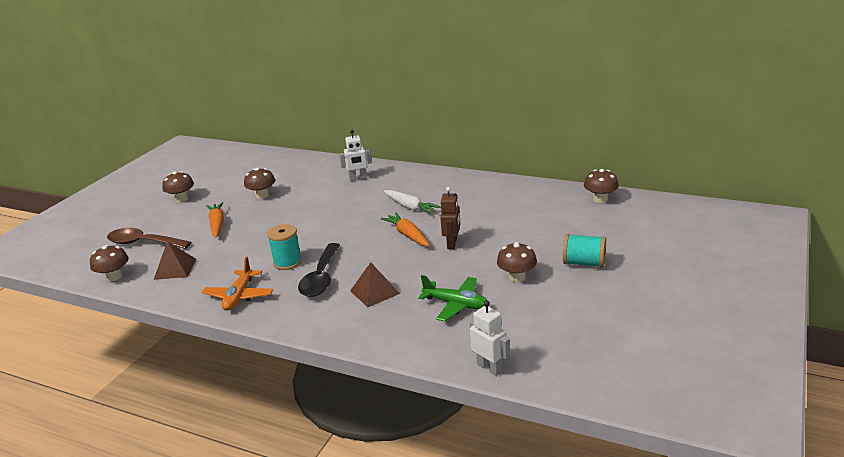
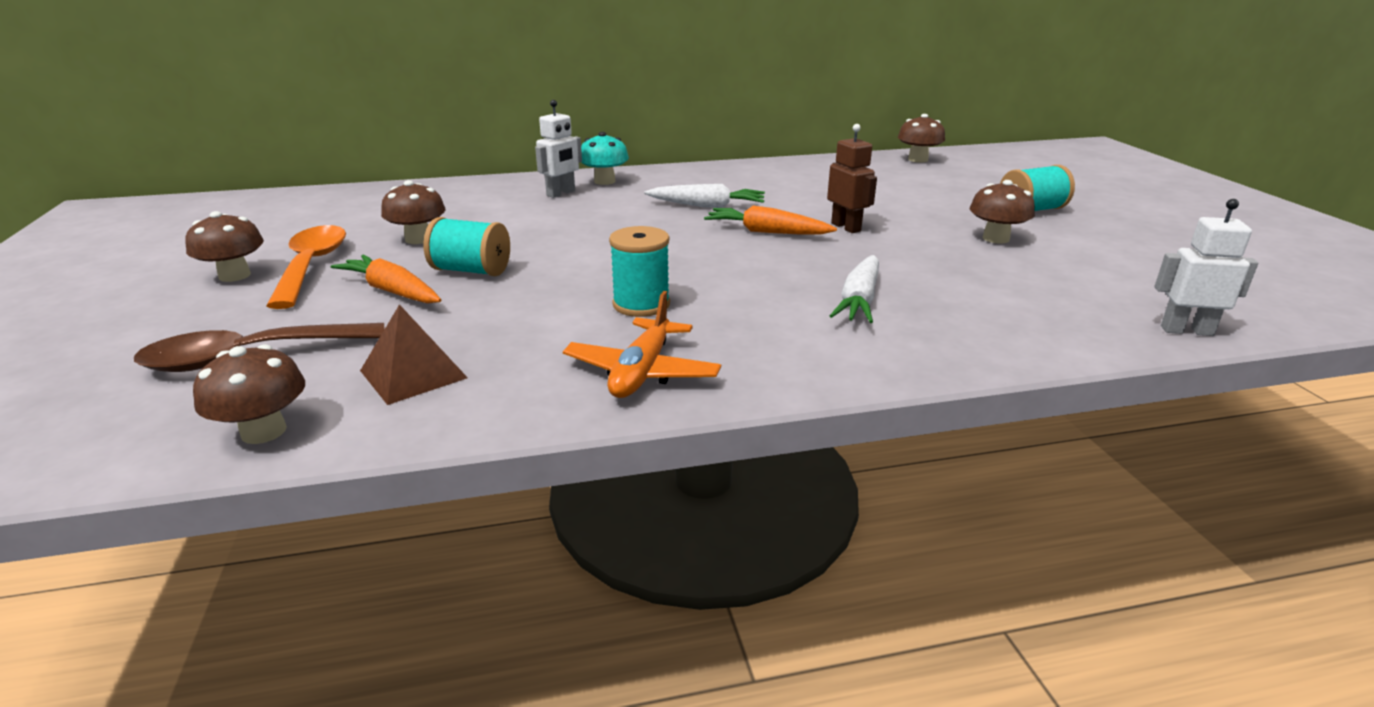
camera: 40 degrees left, 0 degrees up
orange plane [202,257,273,311] -> orange plane turned 45 degrees clockwise [563,291,721,398]
black spoon [298,243,340,297] -> none
brown pyramid [350,262,400,307] -> white carrot [830,255,879,323]
green plane [418,275,487,322] -> none
none -> orange spoon [266,225,346,309]
none -> turquoise spool [423,217,510,276]
none -> turquoise mushroom [581,132,629,185]

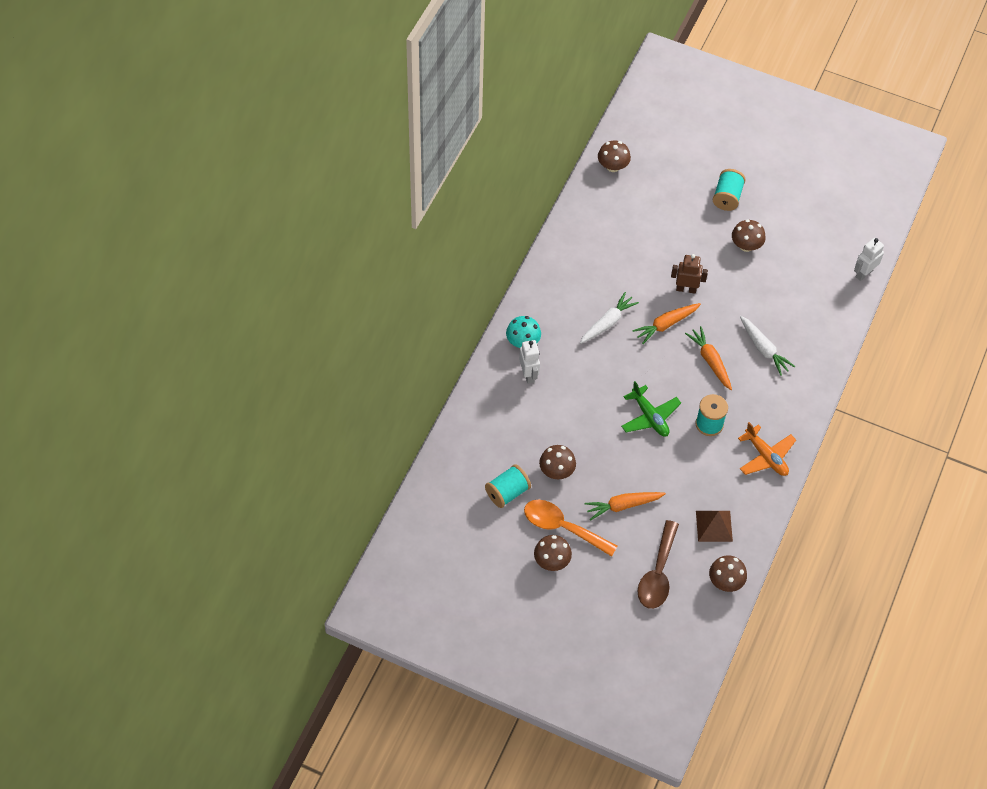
camera: 55 degrees left, 30 degrees up
turquoise spool [423,217,510,276] -> turquoise spool moved to [485,464,531,508]
none -> green plane [621,381,681,437]
none -> orange carrot [685,326,732,390]

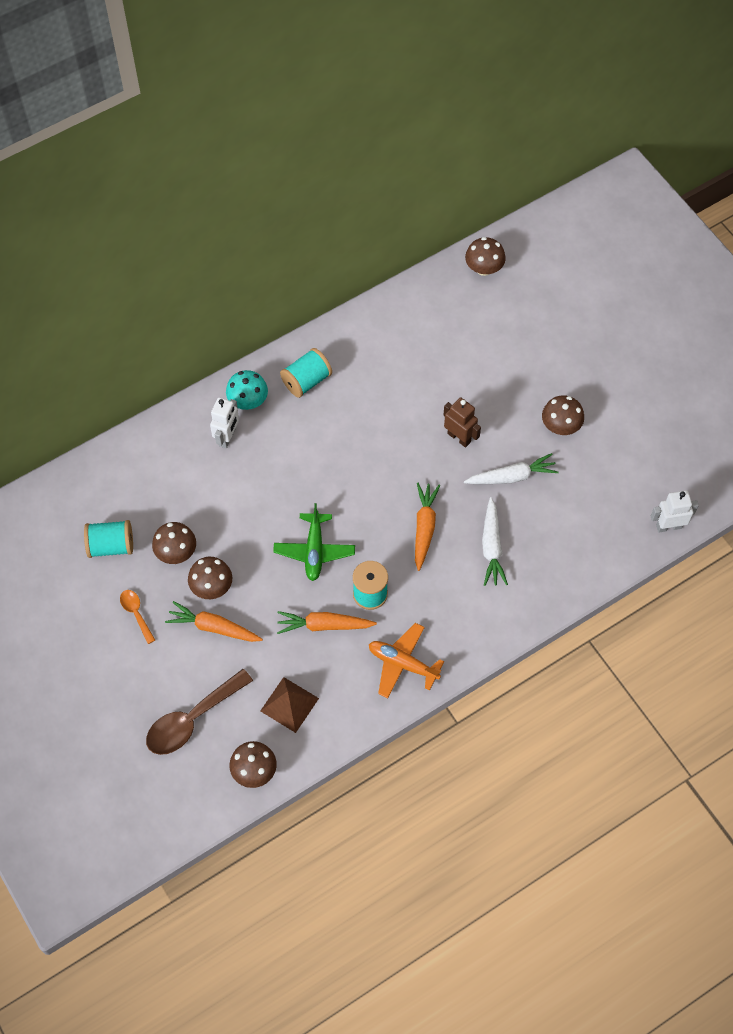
camera: 35 degrees right, 5 degrees up
orange spoon [524,500,617,557] -> orange spoon [120,590,155,644], size x0.51
brown mushroom [534,535,572,571] -> brown mushroom moved to [188,557,232,599]
white carrot [580,292,639,344] -> white carrot moved to [464,453,559,484]
orange carrot [632,303,701,344] -> orange carrot moved to [277,611,377,634]
turquoise spool [713,169,746,211] -> turquoise spool moved to [280,348,332,398]
orange plane [738,422,796,476] -> orange plane turned 120 degrees clockwise [369,623,444,698]

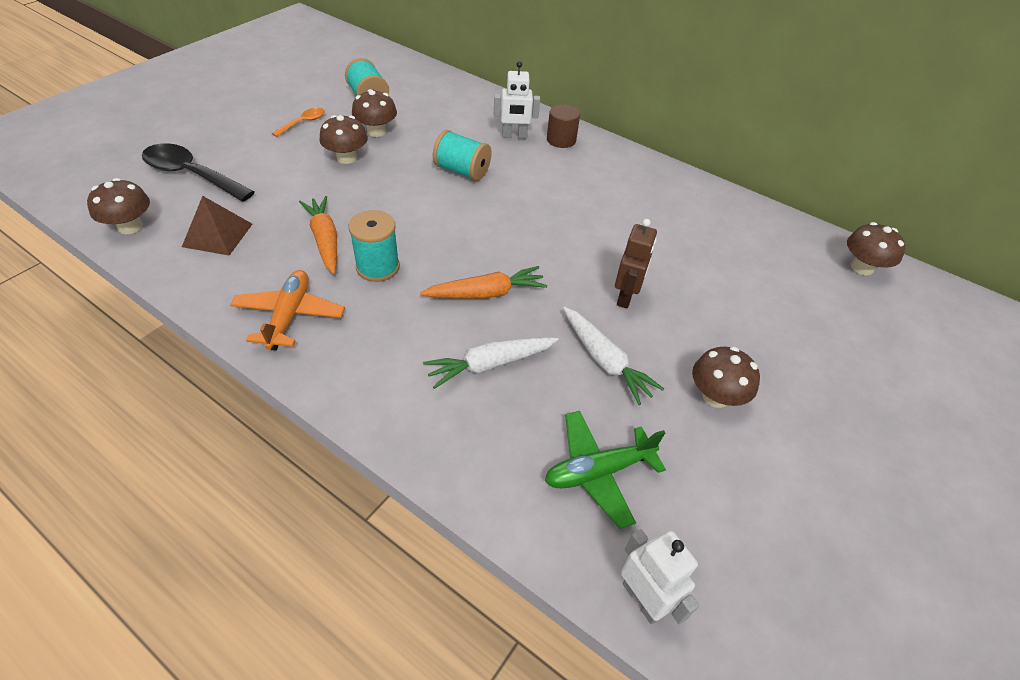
camera: 65 degrees right, 15 degrees down
brown spoon [146,669,253,755] -> black spoon [142,143,255,202]
orange carrot [165,601,263,642] -> none
turquoise mushroom [226,370,268,410] -> brown cylinder [547,104,580,148]
green plane [273,503,355,581] -> green plane moved to [545,411,666,529]
turquoise spool [280,348,332,398] -> turquoise spool moved to [433,130,492,181]

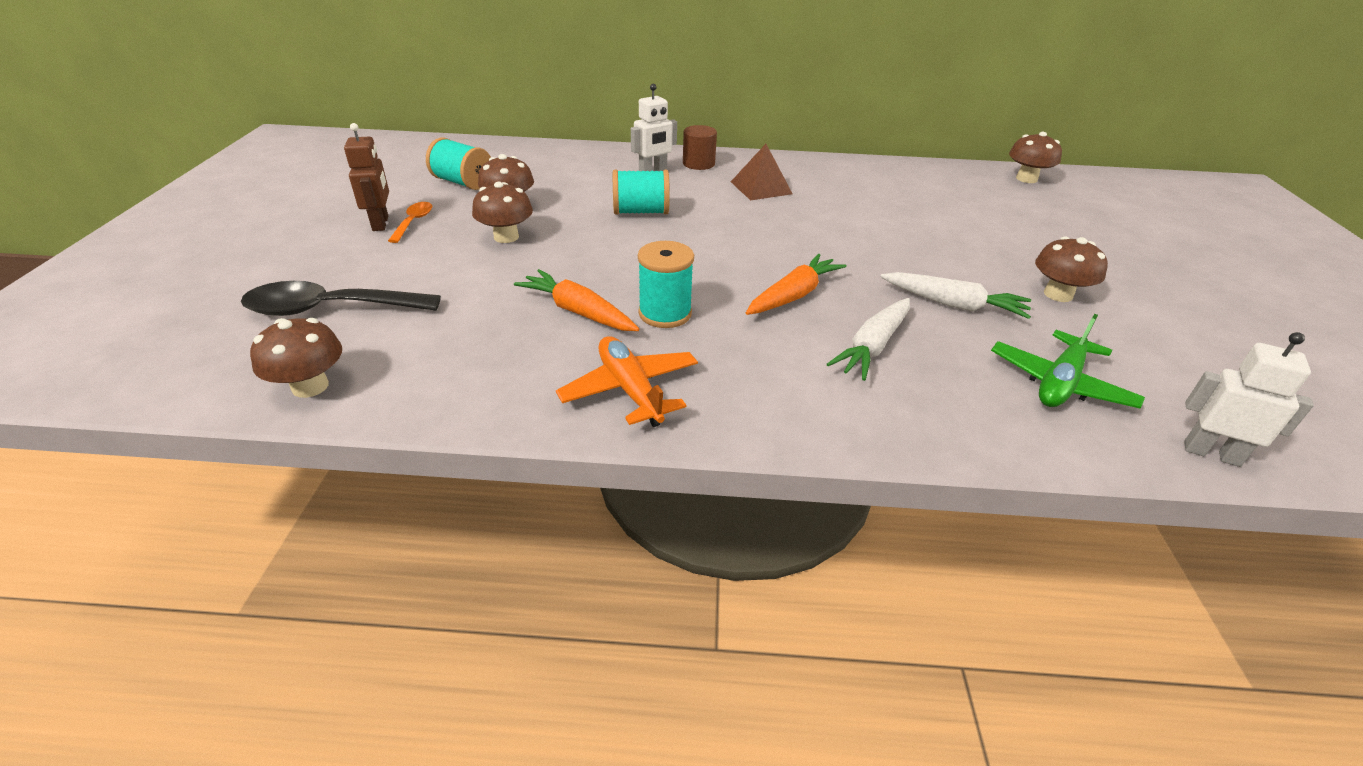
camera: 30 degrees left, 10 degrees down
brown pyramid [182,196,252,256] -> brown pyramid moved to [731,144,793,200]
brown robot [615,219,657,308] -> brown robot moved to [344,123,389,231]

